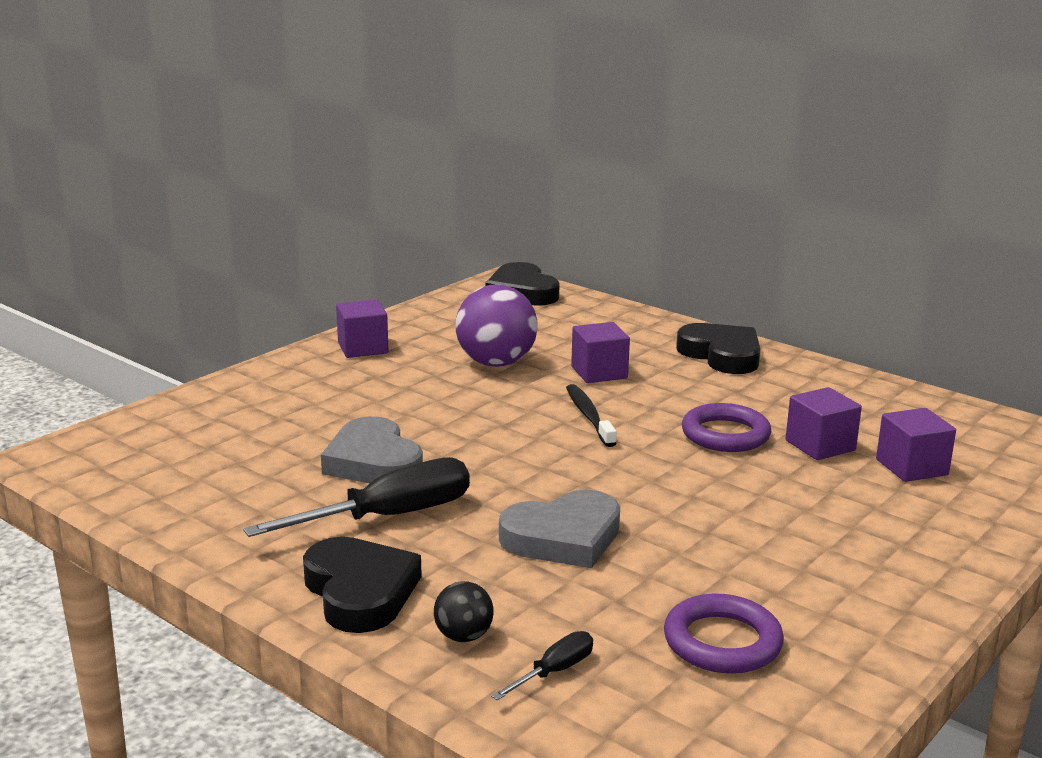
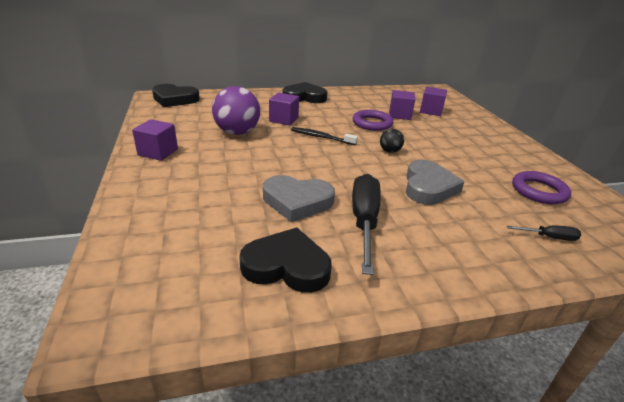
camera: 55 degrees left, 10 degrees up
black heart [303,537,422,633] -> black heart moved to [239,227,332,293]
black ball [434,581,494,642] -> black ball moved to [380,129,404,153]
black screwdriver [491,631,593,700] -> black screwdriver turned 105 degrees clockwise [507,226,581,241]

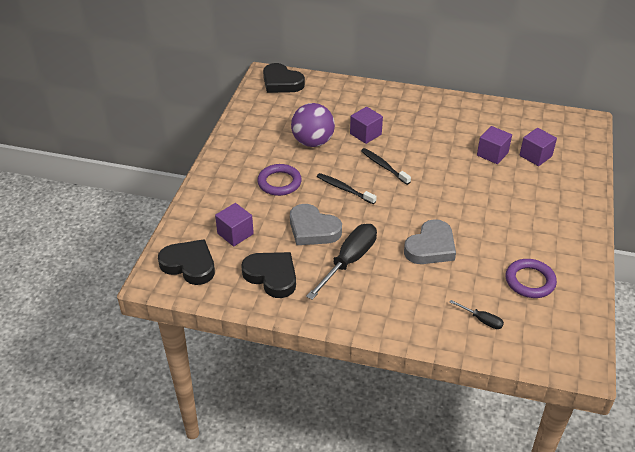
camera: 30 degrees right, 10 degrees up
purple cube [132,119,178,161] -> purple cube moved to [215,203,254,246]
black heart [283,82,327,103] -> black heart moved to [158,239,215,285]
purple ring [352,110,393,131] -> purple ring moved to [257,164,302,196]
black ball [380,129,404,153] -> none
none -> black toothbrush [317,173,377,204]

